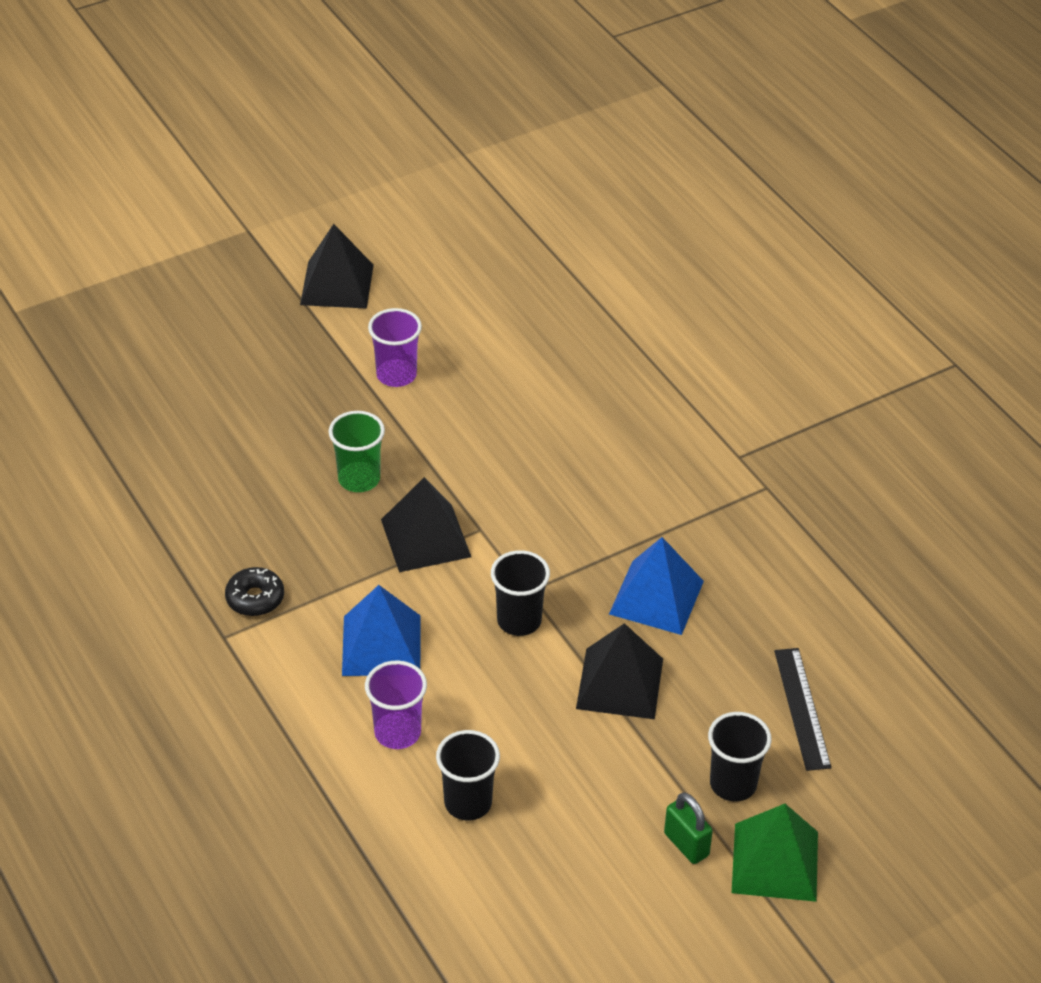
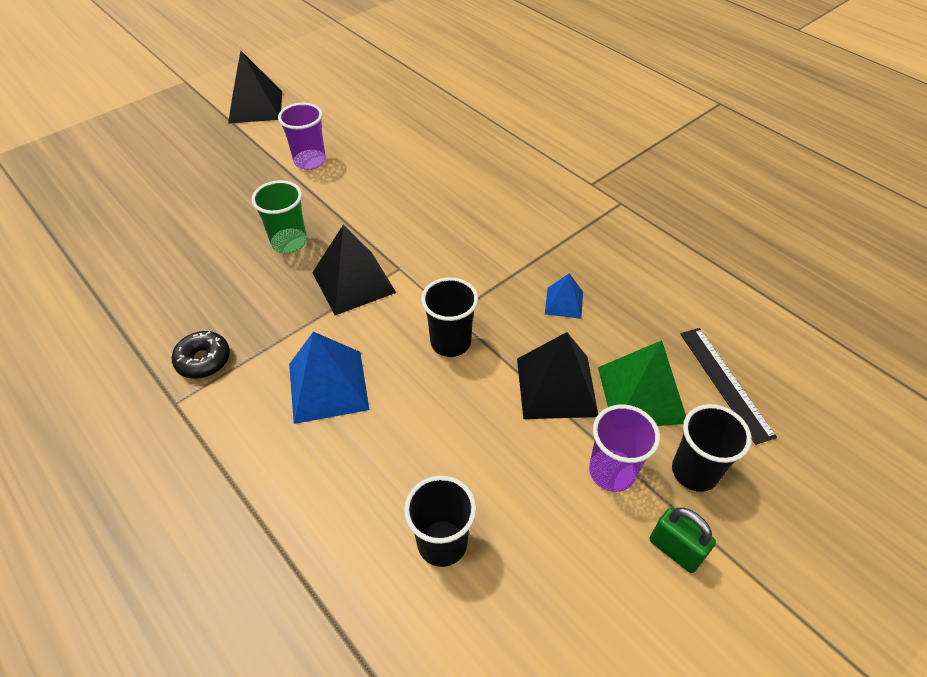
camera: 10 degrees left, 5 degrees up
purple cup [365,660,427,749] -> purple cup moved to [589,404,660,492]
blue pyramid [609,537,704,635] -> blue pyramid [545,273,583,319], size x0.54
green pyramid [732,804,818,902] -> green pyramid moved to [598,340,686,426]

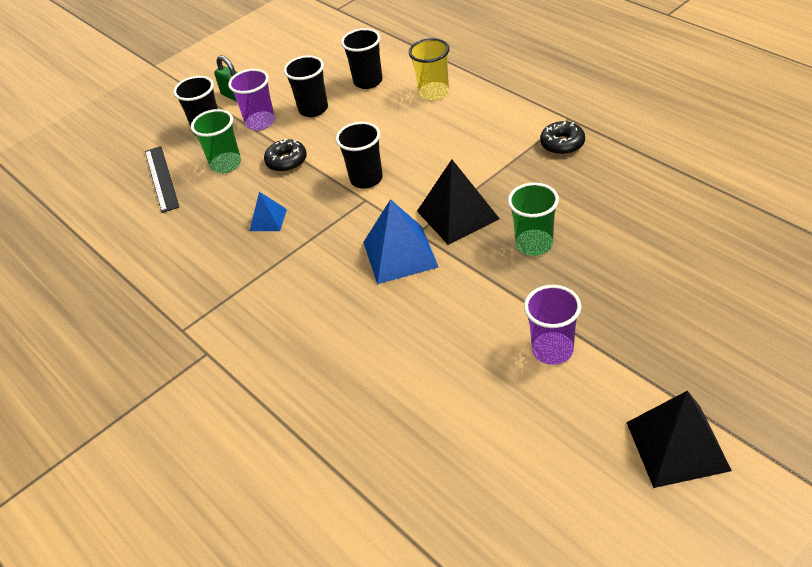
camera: 175 degrees left, 5 degrees down
blue pyramid [289,332,369,424] -> blue pyramid moved to [363,199,438,284]
black pyramid [517,332,598,419] -> black donut [264,138,307,172]
green pyramid [598,340,686,426] -> green cup [191,109,241,173]
none -> black cup [284,55,328,117]
none -> yellow cup [409,38,450,101]

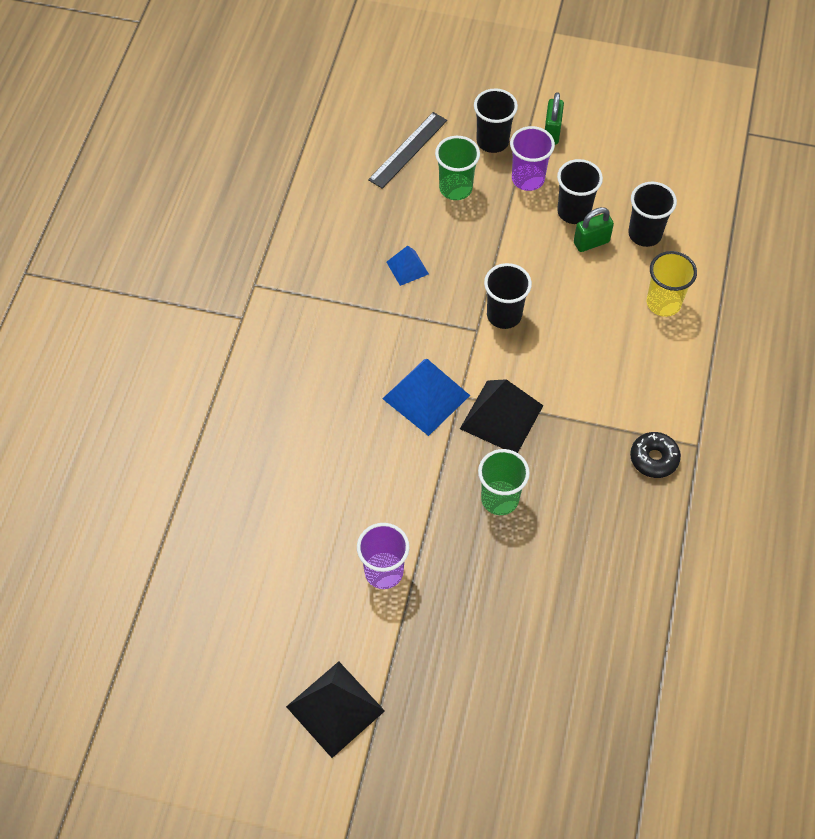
camera: 50 degrees right, 15 degrees up
black donut [264,138,307,172] -> none
none -> green padlock [574,207,614,252]

